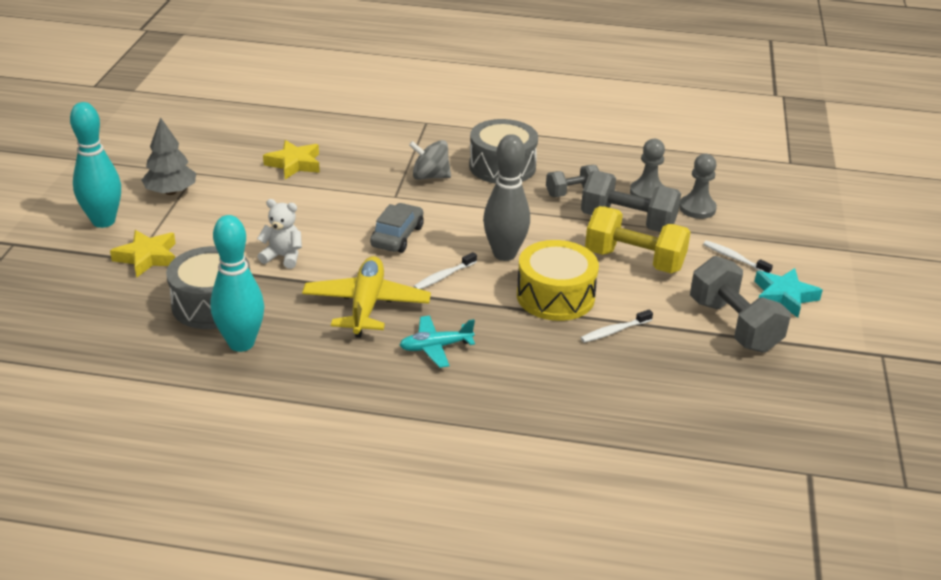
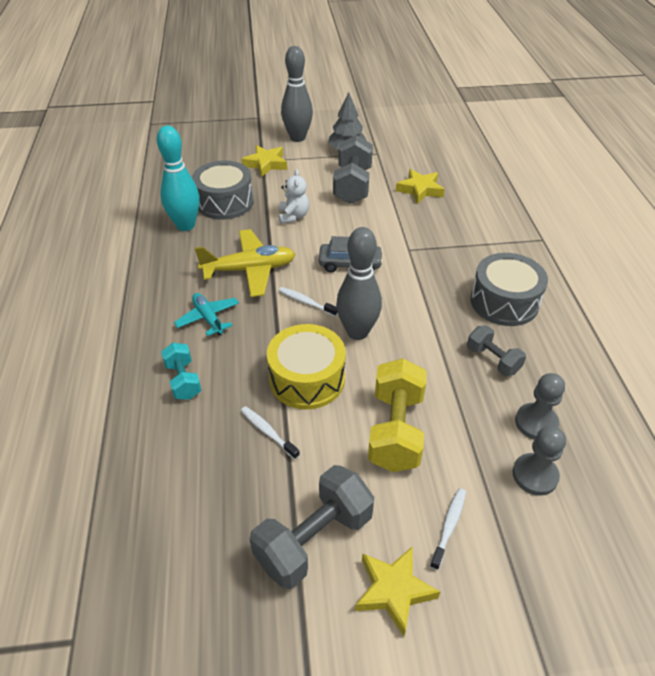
camera: 75 degrees right, 10 degrees up
turquoise bowling pin [70,102,121,228] -> grey bowling pin [281,46,313,142]
grey spinning top [409,140,451,180] -> none
grey dumbbell [581,170,681,232] -> grey dumbbell moved to [333,135,373,204]
turquoise star [754,268,823,318] -> yellow star [355,547,440,636]
none -> turquoise dumbbell [161,343,201,400]

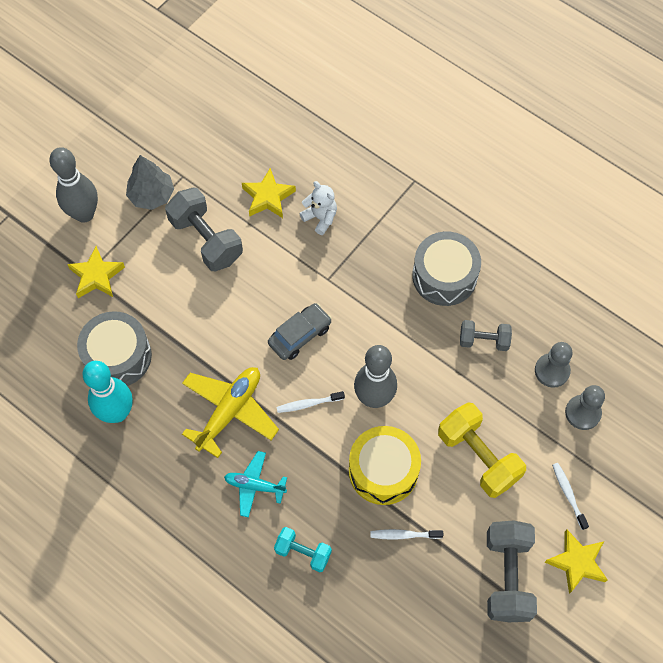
camera: 45 degrees left, 20 degrees up
white teddy bear [279,169,309,224] -> white teddy bear moved to [299,181,337,235]

